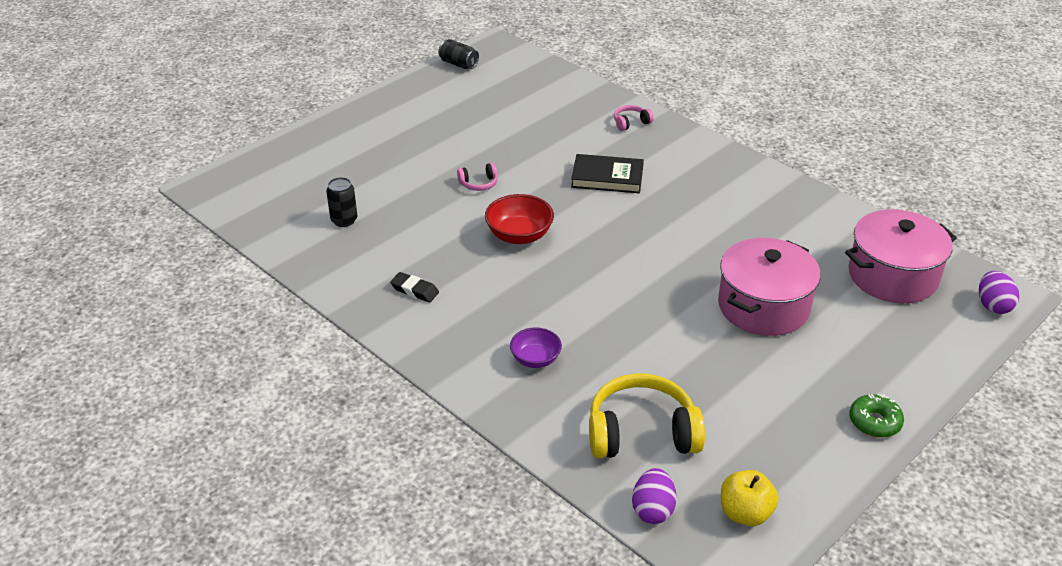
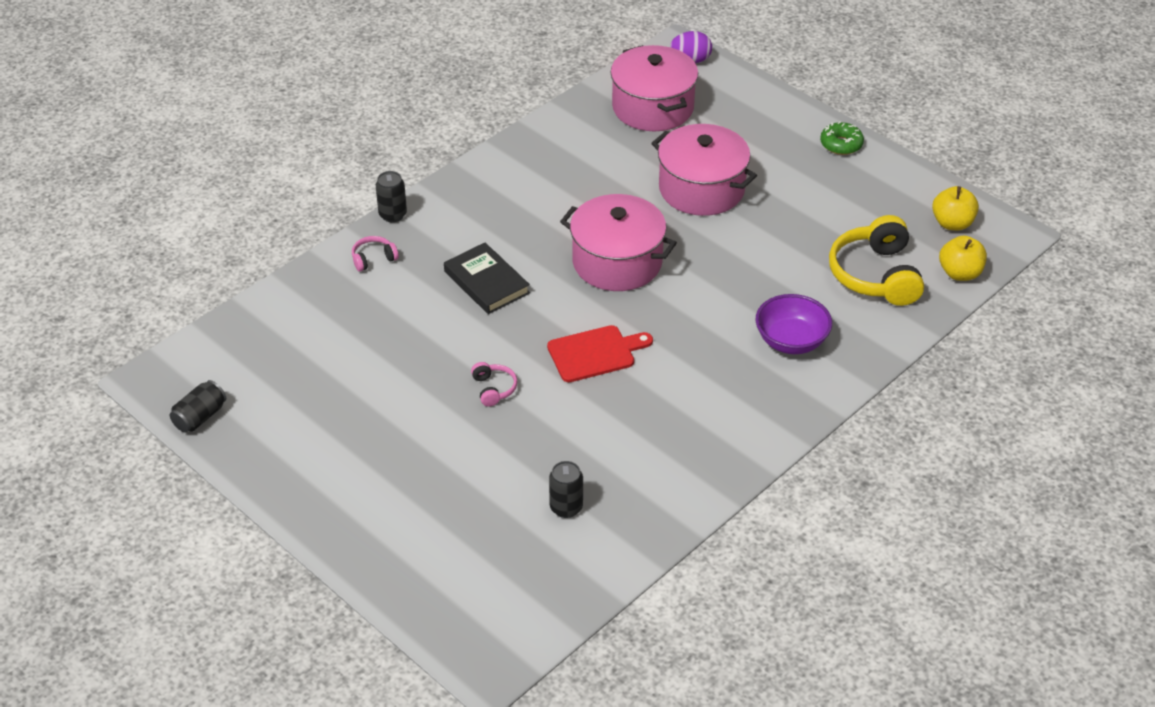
camera: 90 degrees left, 5 degrees up
black eraser [390,272,439,302] -> none
red bowl [485,194,554,244] -> red cutting board [547,325,653,382]
purple bowl [510,327,562,368] -> purple bowl [756,294,832,354], size x1.51
black book [571,154,644,193] -> black book turned 45 degrees counterclockwise [444,243,530,314]
pink headphones [614,105,653,131] -> pink headphones turned 90 degrees clockwise [352,236,399,272]
purple egg [632,468,677,524] -> yellow apple [939,235,987,281]
none -> black can [376,171,407,222]
none -> pink pot [560,194,677,291]

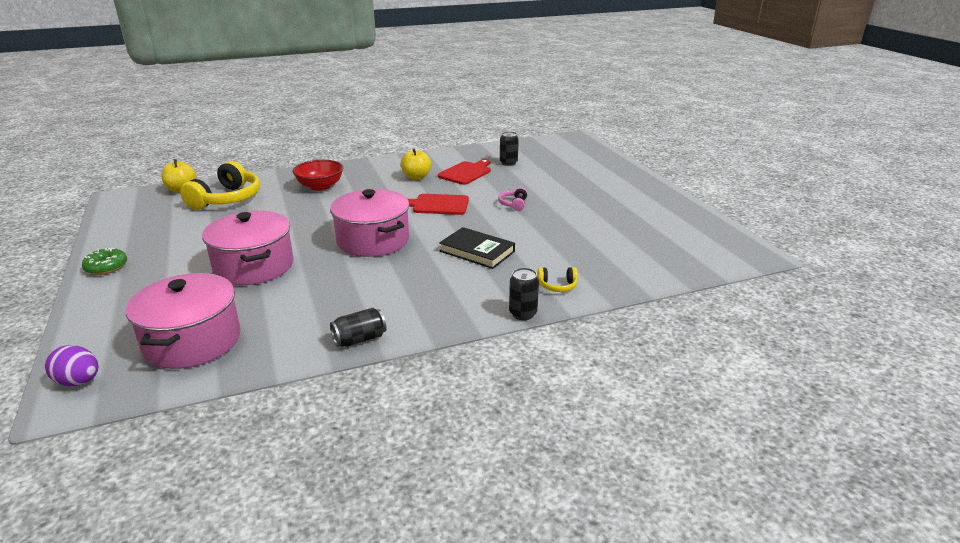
camera: 155 degrees left, 15 degrees down
black can [170,380,226,433] -> black can moved to [330,308,387,347]
pink headphones [352,236,399,272] -> yellow headphones [537,267,578,292]
black book [444,243,530,314] -> black book turned 45 degrees counterclockwise [439,227,515,269]
purple bowl [756,294,832,354] -> red bowl [293,160,343,191]
yellow apple [932,186,979,230] -> yellow apple moved to [401,148,431,180]
none -> red cutting board [438,159,491,185]

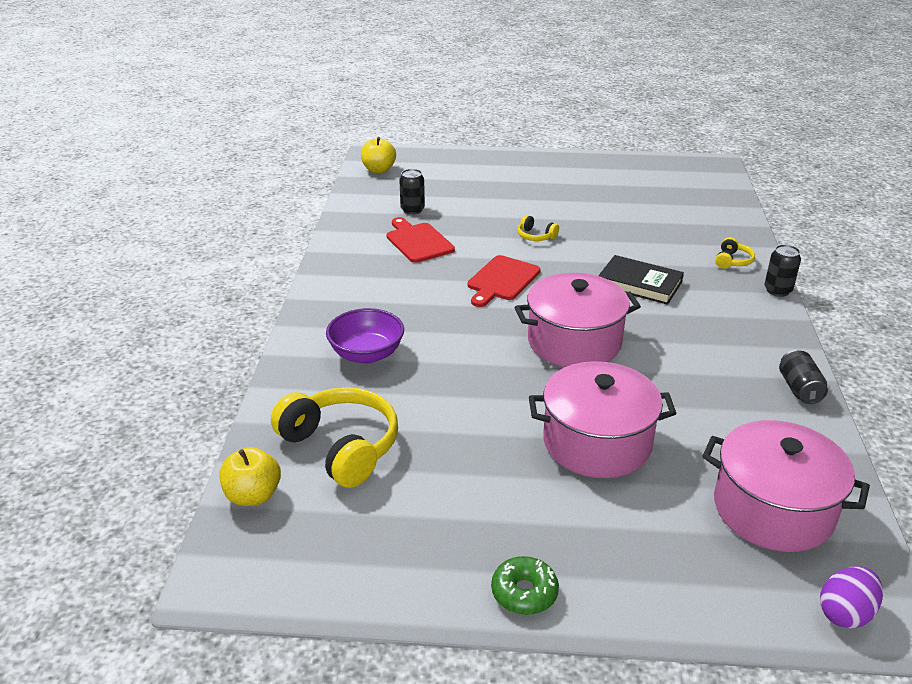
camera: 65 degrees left, 5 degrees up
red bowl [293,160,343,191] -> purple bowl [326,308,404,364]
yellow apple [401,148,431,180] -> yellow apple moved to [361,137,396,173]
black book [439,227,515,269] -> black book turned 60 degrees clockwise [598,255,684,305]
pink headphones [498,187,527,211] -> yellow headphones [517,215,559,241]

